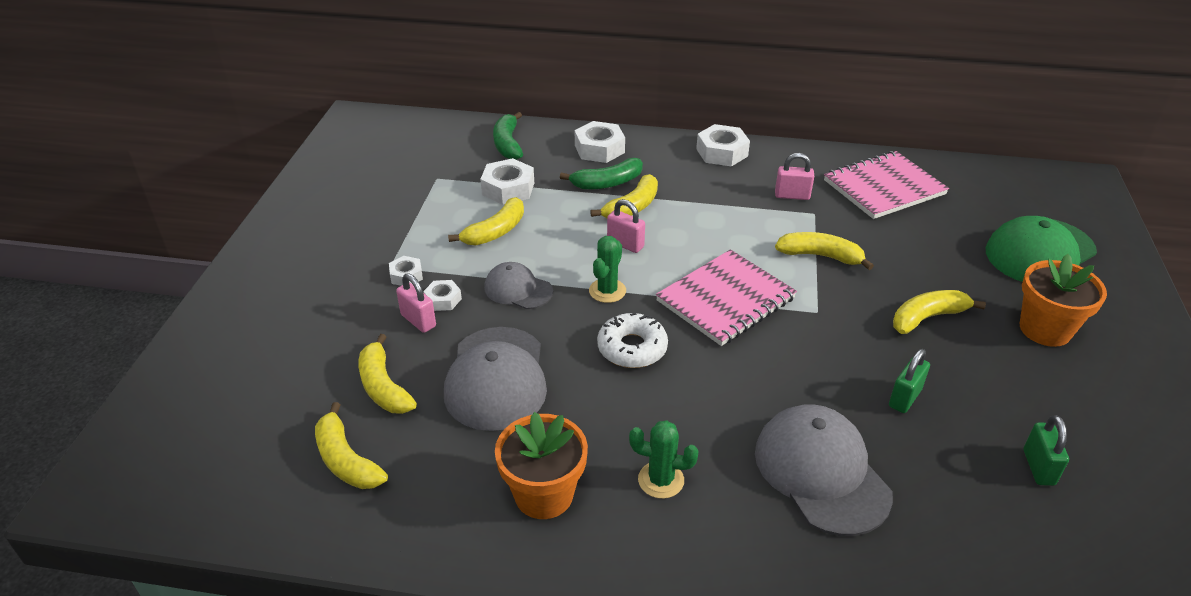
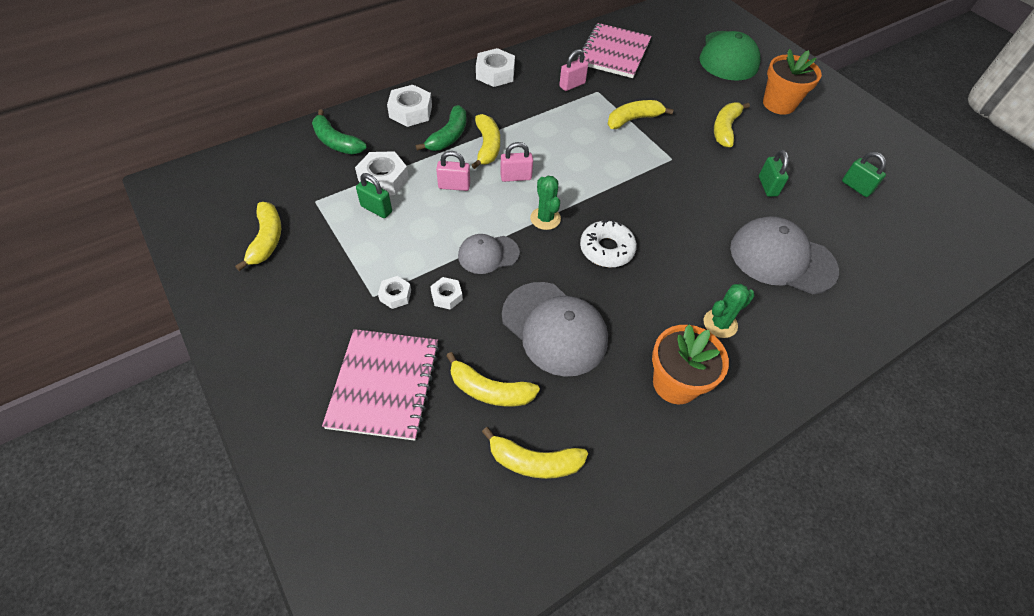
camera: 45 degrees left, 15 degrees up
pink padlock [396,273,436,333] -> pink padlock moved to [436,151,470,191]
yellow banana [448,197,524,245] -> yellow banana moved to [235,202,281,271]
pink notebook [656,249,797,346] -> pink notebook moved to [322,329,439,441]
none -> green padlock [356,173,392,218]

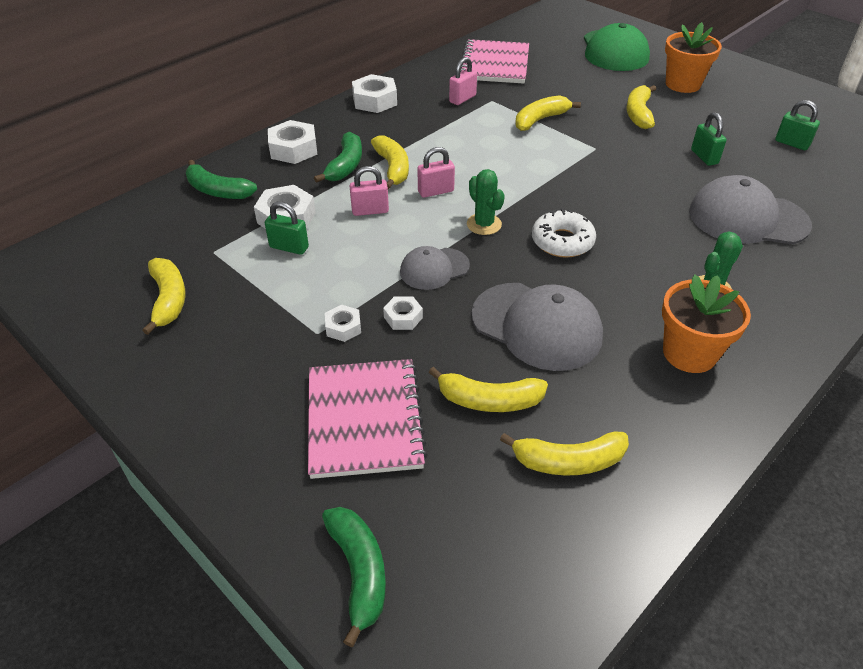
camera: 10 degrees left, 10 degrees down
none -> green banana [322,507,386,647]

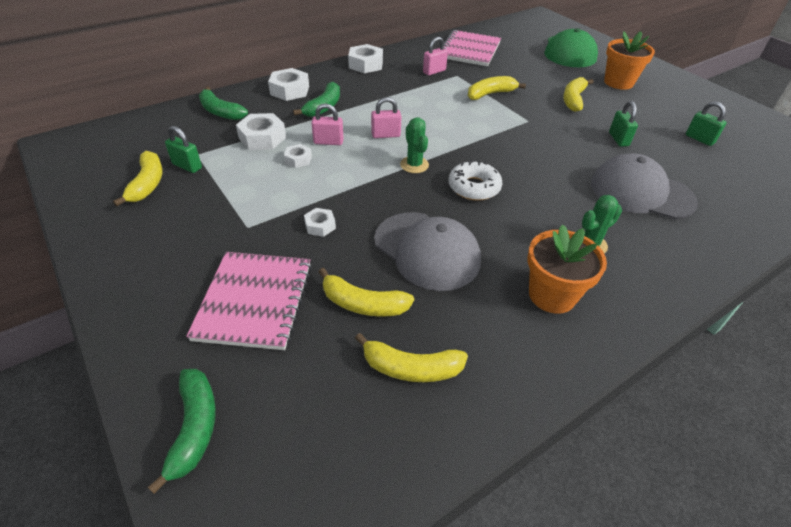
camera: 10 degrees right, 0 degrees up
green padlock [265,202,309,255] -> green padlock moved to [165,126,202,173]
white nut [325,305,361,342] -> white nut moved to [284,144,312,168]
yellow banana [371,135,409,190] -> none
grey cap [400,246,470,290] -> none

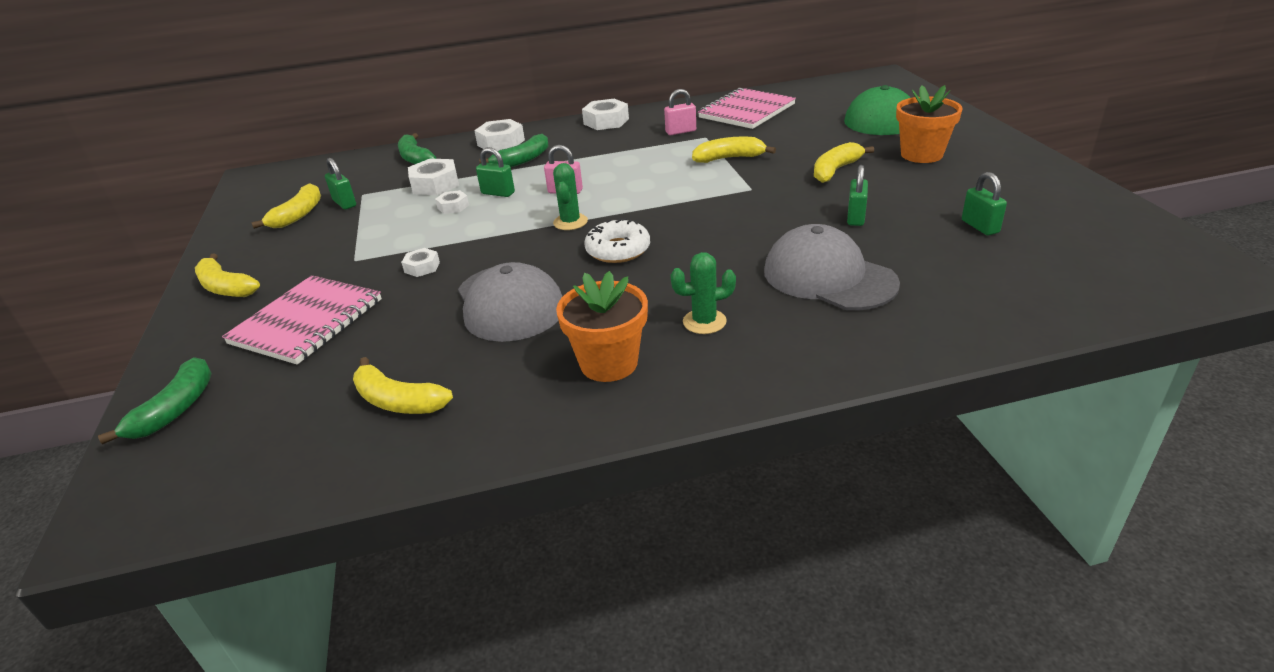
camera: 25 degrees right, 10 degrees down
pink padlock [311,104,344,145] -> green padlock [476,147,515,197]
yellow banana [319,268,414,317] -> yellow banana moved to [195,253,260,297]

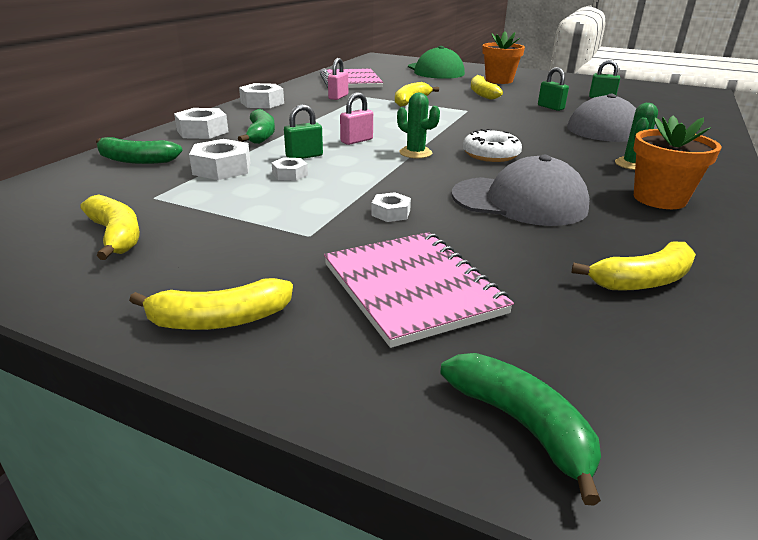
camera: 55 degrees left, 5 degrees down
green padlock [325,158,356,209] -> none

